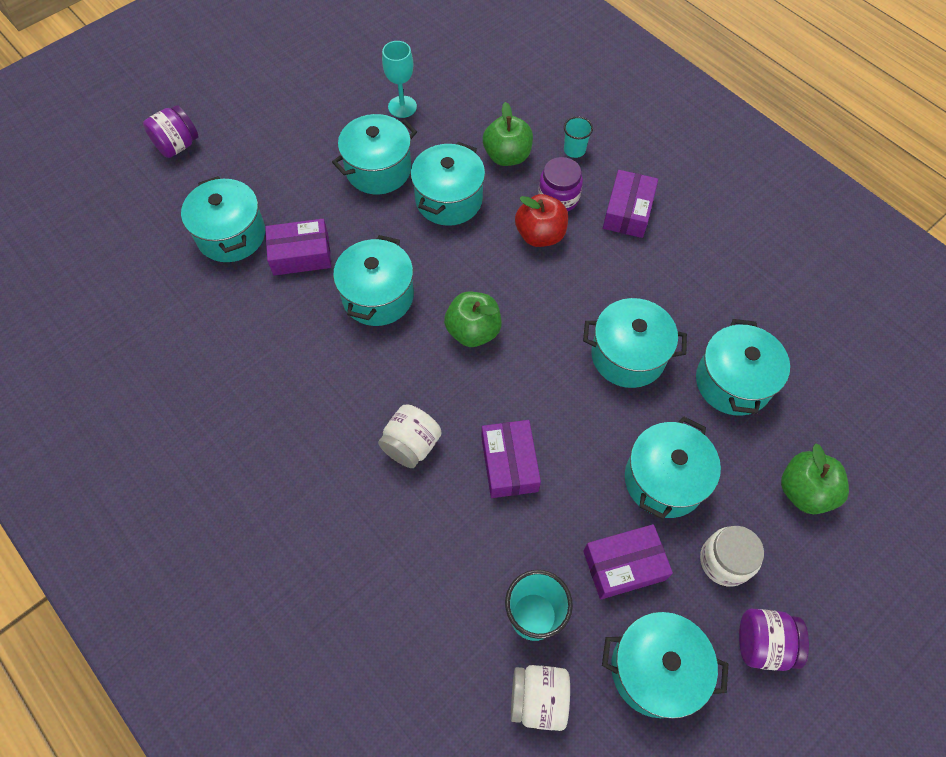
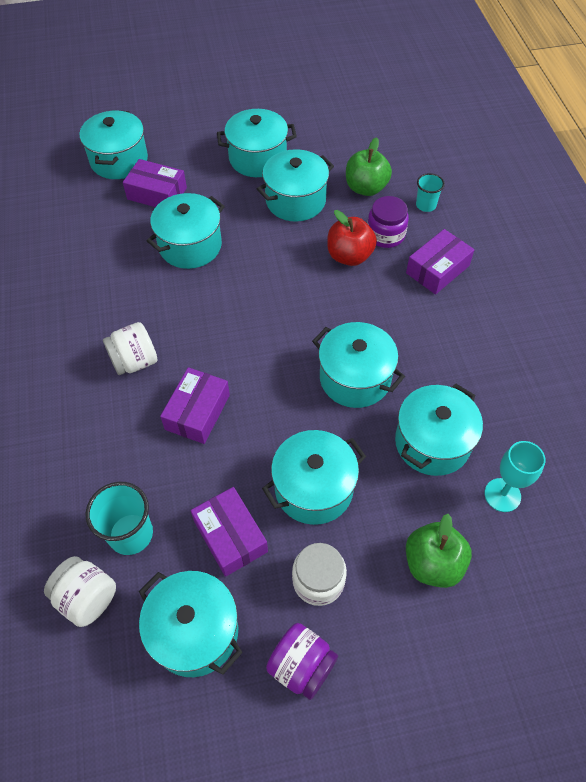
camera: 30 degrees right, 5 degrees down
purple jar [143,105,198,158] -> none
turquoise goblet [382,41,417,118] -> turquoise goblet moved to [485,441,546,512]
green apple [444,292,502,347] -> none
purple box [583,524,673,599] -> purple box turned 45 degrees clockwise [191,487,268,577]

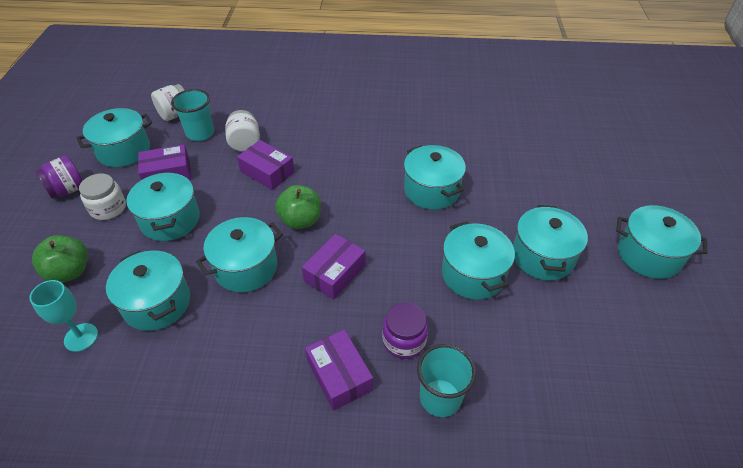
camera: 105 degrees right, 10 degrees down
turquoise pot [79,110,148,179] -> turquoise pot moved to [616,205,708,279]
white jar [103,322,157,375] -> white jar moved to [225,110,260,152]
purple box [123,159,187,207] -> purple box moved to [302,234,366,300]
red apple [327,210,377,266] -> none
green apple [346,137,392,196] -> green apple moved to [275,185,321,229]
turquoise cup [416,173,445,212] -> turquoise cup [417,344,476,417], size x1.63

